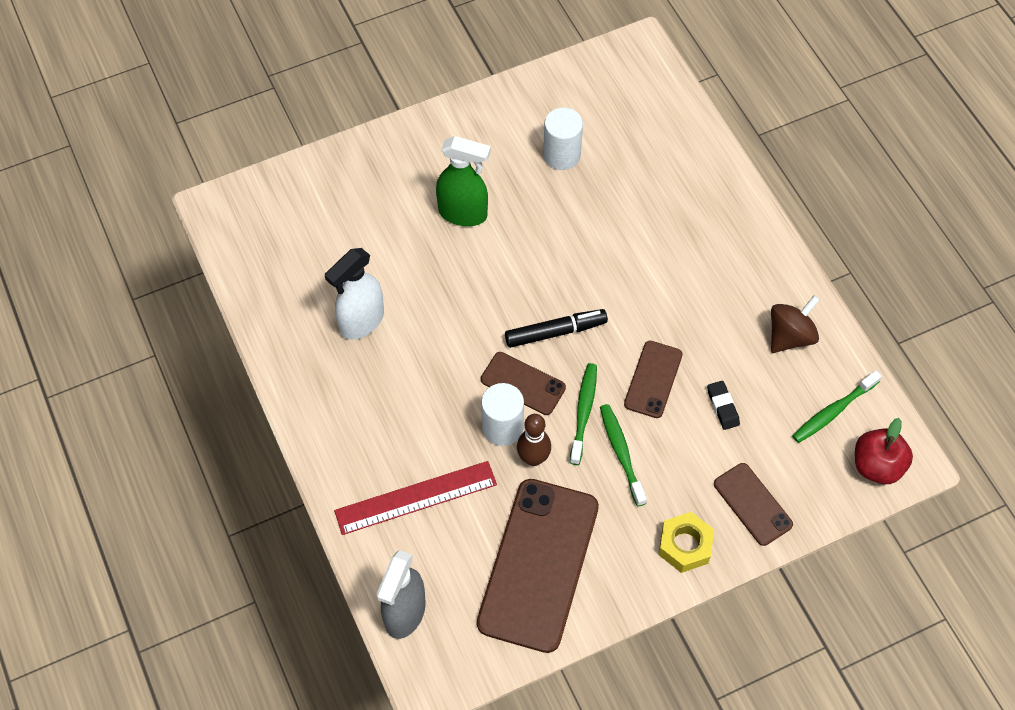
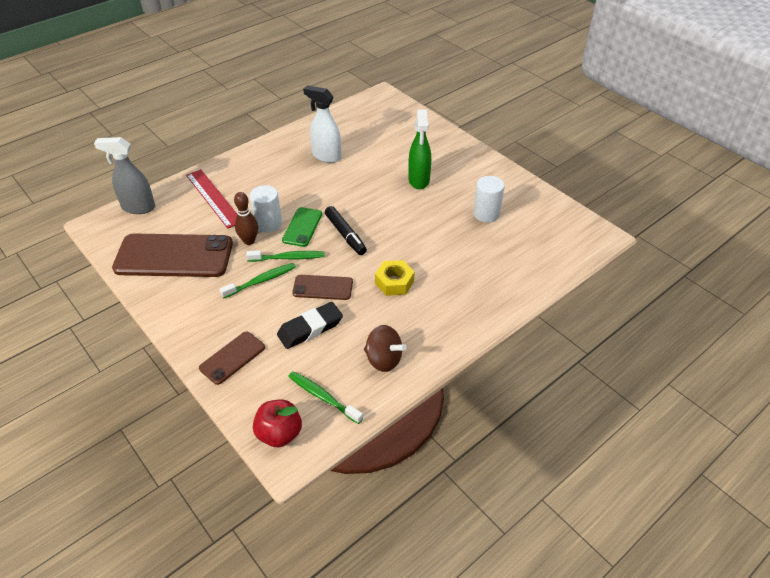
camera: 75 degrees right, 15 degrees down
brown phone [481,352,566,415] -> green phone [282,207,322,247]
yellow nut [658,512,714,573] -> yellow nut moved to [375,260,414,296]
black eraser [707,381,740,430] -> black eraser [277,302,343,349], size x1.75

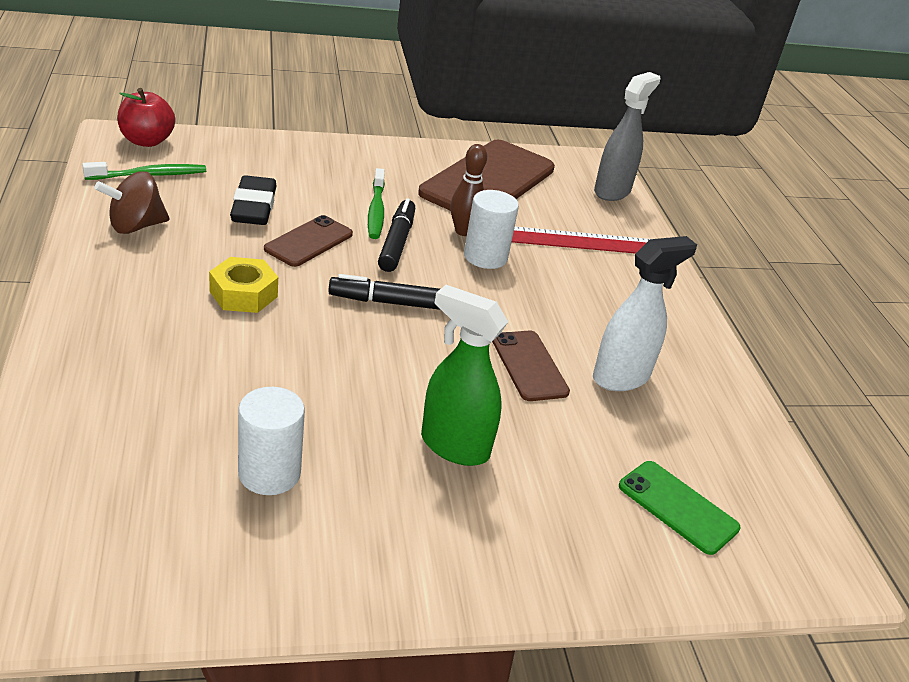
camera: 115 degrees right, 10 degrees down
brown phone [199,331,265,385] -> brown phone moved to [492,331,570,401]
green toothbrush [246,250,325,262] -> black marker [378,198,415,272]
green phone [282,207,322,247] -> green phone moved to [619,461,740,555]

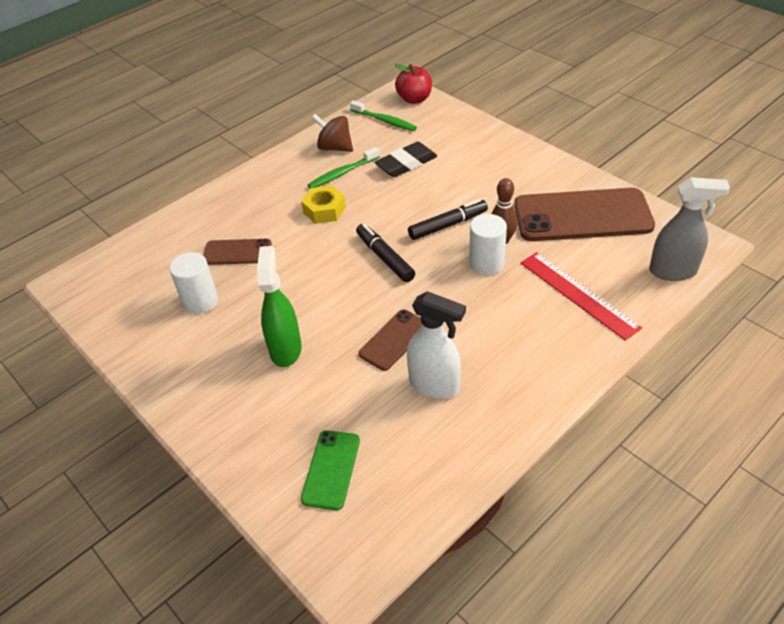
camera: 65 degrees right, 10 degrees up
brown phone [264,215,353,267] -> brown phone moved to [203,239,272,265]
green toothbrush [368,168,385,239] -> green toothbrush moved to [308,147,380,188]

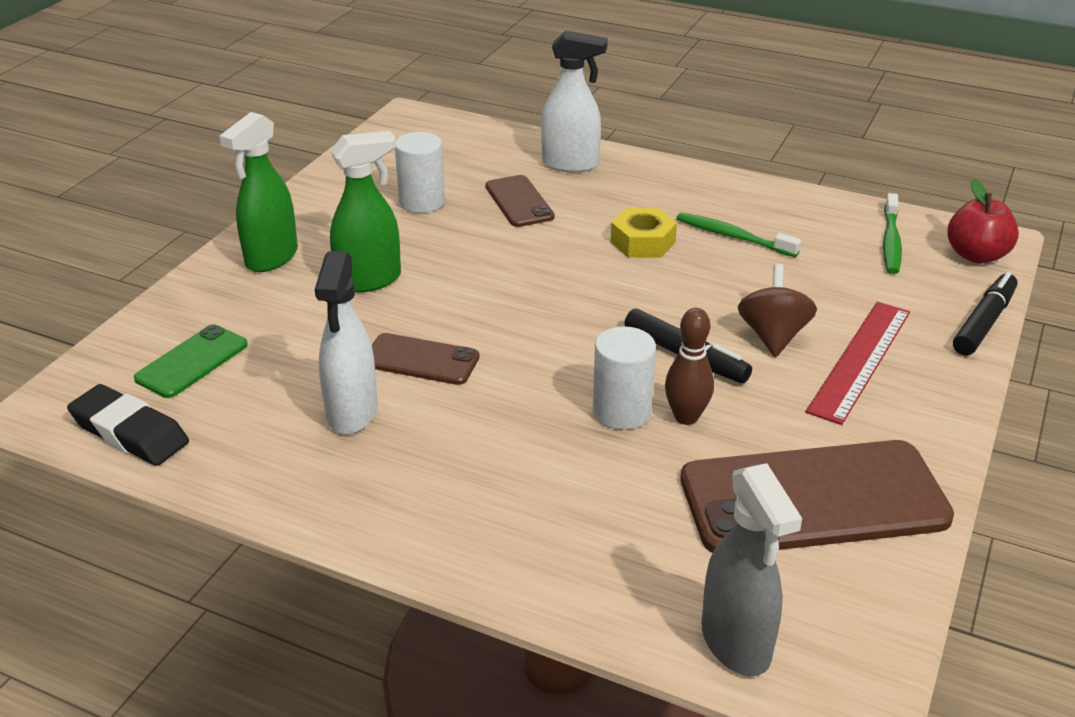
camera: 65 degrees right, 10 degrees down
green phone [301,430,360,510] -> green phone turned 45 degrees counterclockwise [134,324,248,398]
brown spinning top [312,114,353,152] -> brown spinning top moved to [738,264,817,357]
black marker [356,224,415,282] -> black marker moved to [953,272,1018,355]
black eraser [375,142,437,177] -> black eraser moved to [67,384,189,466]
brown phone [514,188,655,241] -> brown phone turned 75 degrees counterclockwise [680,440,954,553]
red ruler [520,252,642,341] -> red ruler moved to [805,302,910,425]
none -> green spray bottle [219,112,298,272]
none -> white spray bottle [541,31,608,173]

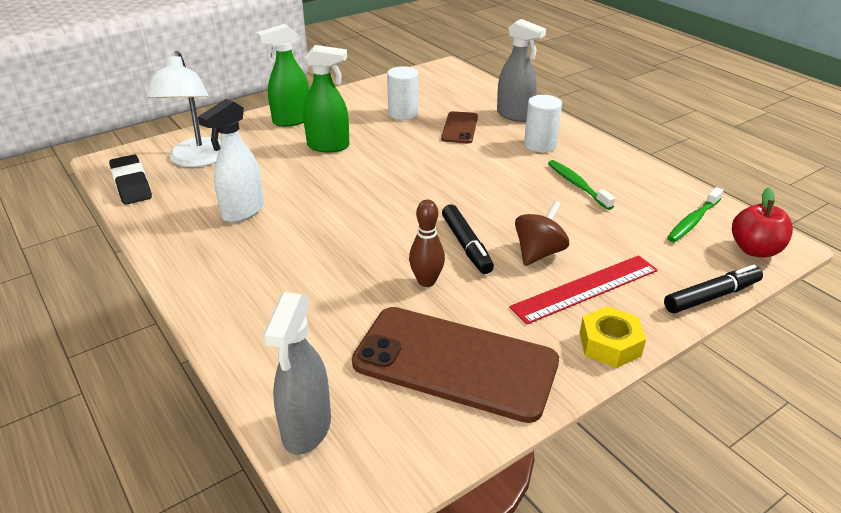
camera: 30 degrees right, 0 degrees up
green phone [134,324,248,398] -> white lamp [146,51,221,167]
brown phone [372,333,480,385] -> none
white spray bottle [541,31,608,173] -> grey spray bottle [497,19,546,122]
white cylinder [593,326,656,430] -> white cylinder moved to [524,95,562,152]
yellow nut [611,208,677,258] -> yellow nut moved to [580,306,646,368]

